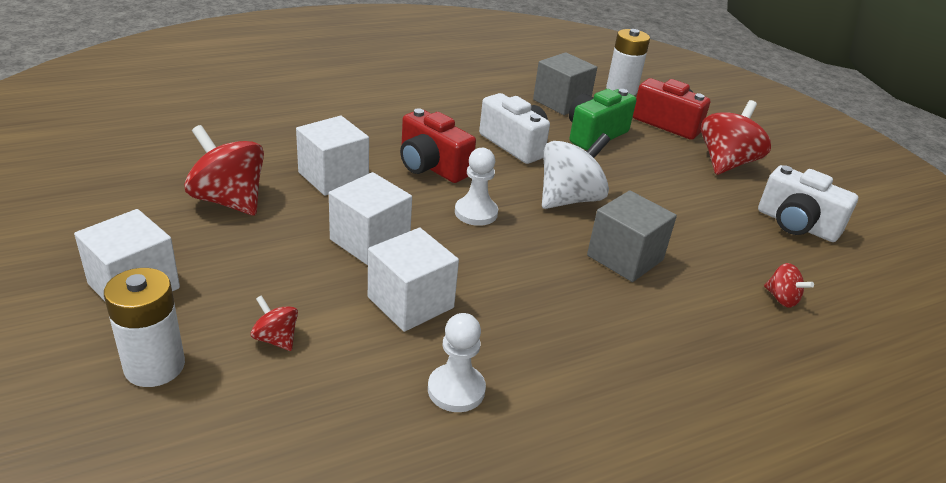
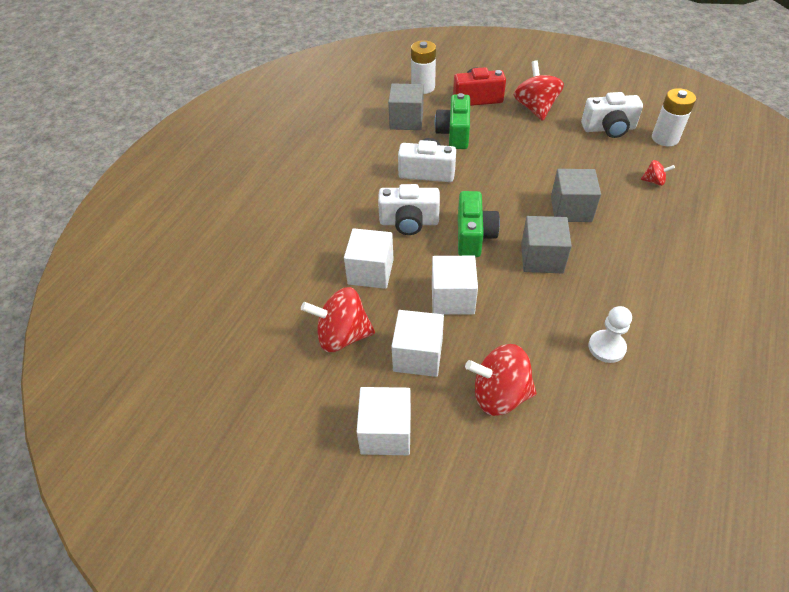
camera: 35 degrees left, 15 degrees up
white battery [104,268,185,387] -> white battery moved to [652,88,696,146]
red spinning top [251,295,298,351] -> red spinning top [465,344,537,416], size x2.05
white cube [368,228,459,332] -> white cube moved to [391,310,444,377]
red camera [400,108,476,183] -> white camera [378,184,440,235]
white pawn [455,148,498,226] -> green camera [458,191,500,257]
white spinning top [542,133,610,209] -> none
none -> grey cube [521,216,572,274]

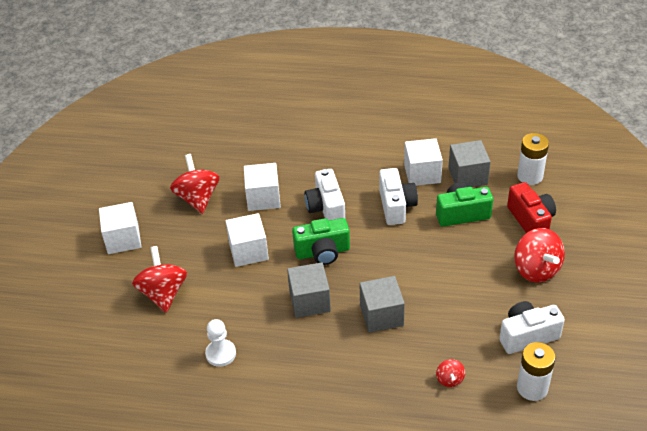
camera: 75 degrees right, 5 degrees down
white cube [391,310,444,377] -> white cube moved to [404,138,443,186]
red spinning top [514,60,564,121] -> red spinning top turned 90 degrees clockwise [514,228,565,283]
white camera [581,92,643,138] -> white camera turned 90 degrees clockwise [499,301,565,354]

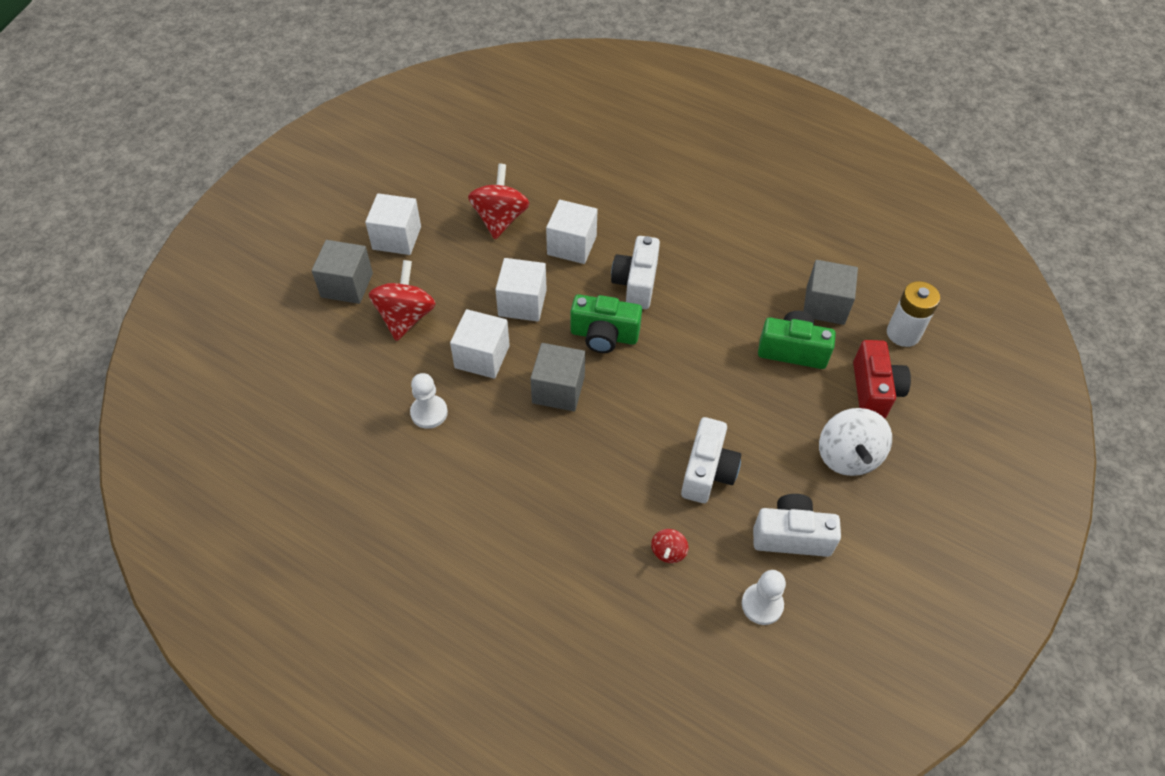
camera: 20 degrees right, 10 degrees up
grey cube [360,276,405,333] -> grey cube moved to [312,240,373,304]
white camera [379,168,418,225] -> white camera moved to [681,417,741,503]
white cube [404,138,443,186] -> white cube moved to [450,309,510,379]
red spinning top [514,228,565,283] -> white spinning top [819,408,892,476]
white battery [517,342,556,401] -> white pawn [742,570,786,625]

